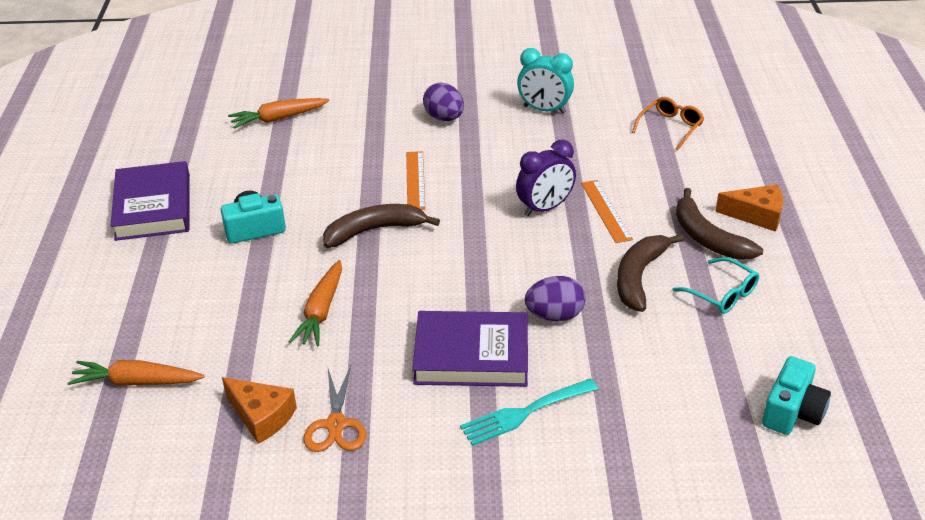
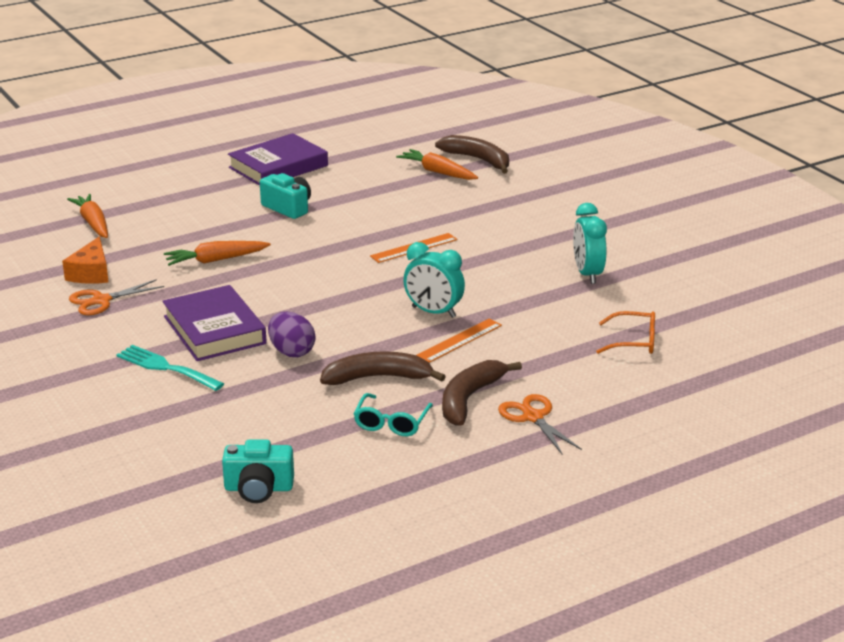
camera: 60 degrees right, 10 degrees down
brown banana [323,204,440,248] -> brown banana moved to [435,135,509,174]
purple egg [423,83,464,121] -> none
purple clock [516,140,576,216] -> turquoise clock [403,242,465,318]
orange cheese [715,184,783,232] -> orange scissors [498,394,582,454]

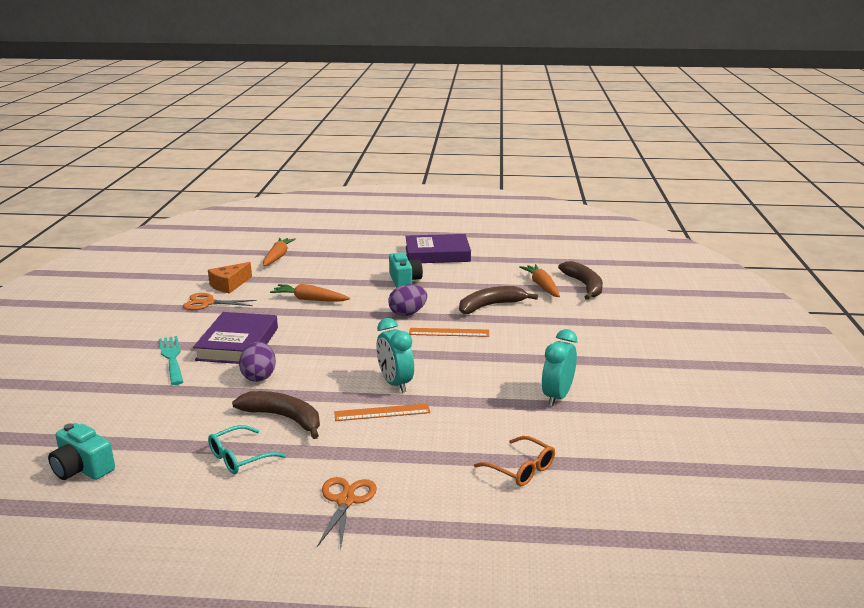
camera: 35 degrees right, 5 degrees down
brown banana [442,360,522,426] -> brown banana moved to [459,286,538,314]
none -> purple egg [388,284,427,316]

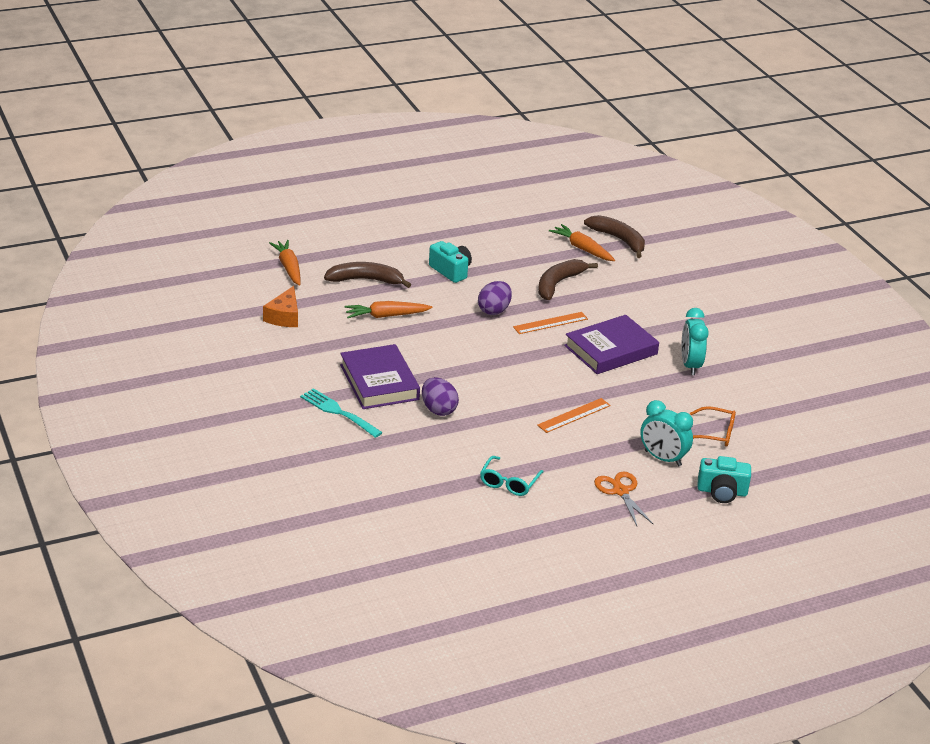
camera: 30 degrees left, 10 degrees up
turquoise camera [48,423,115,480] -> turquoise camera moved to [697,456,751,503]
orange scissors [183,293,256,310] -> none
brown banana [232,391,320,439] -> brown banana moved to [324,262,411,288]
turquoise clock [376,318,414,393] -> turquoise clock moved to [640,400,693,466]
purple book [405,234,471,263] -> purple book moved to [564,315,659,374]

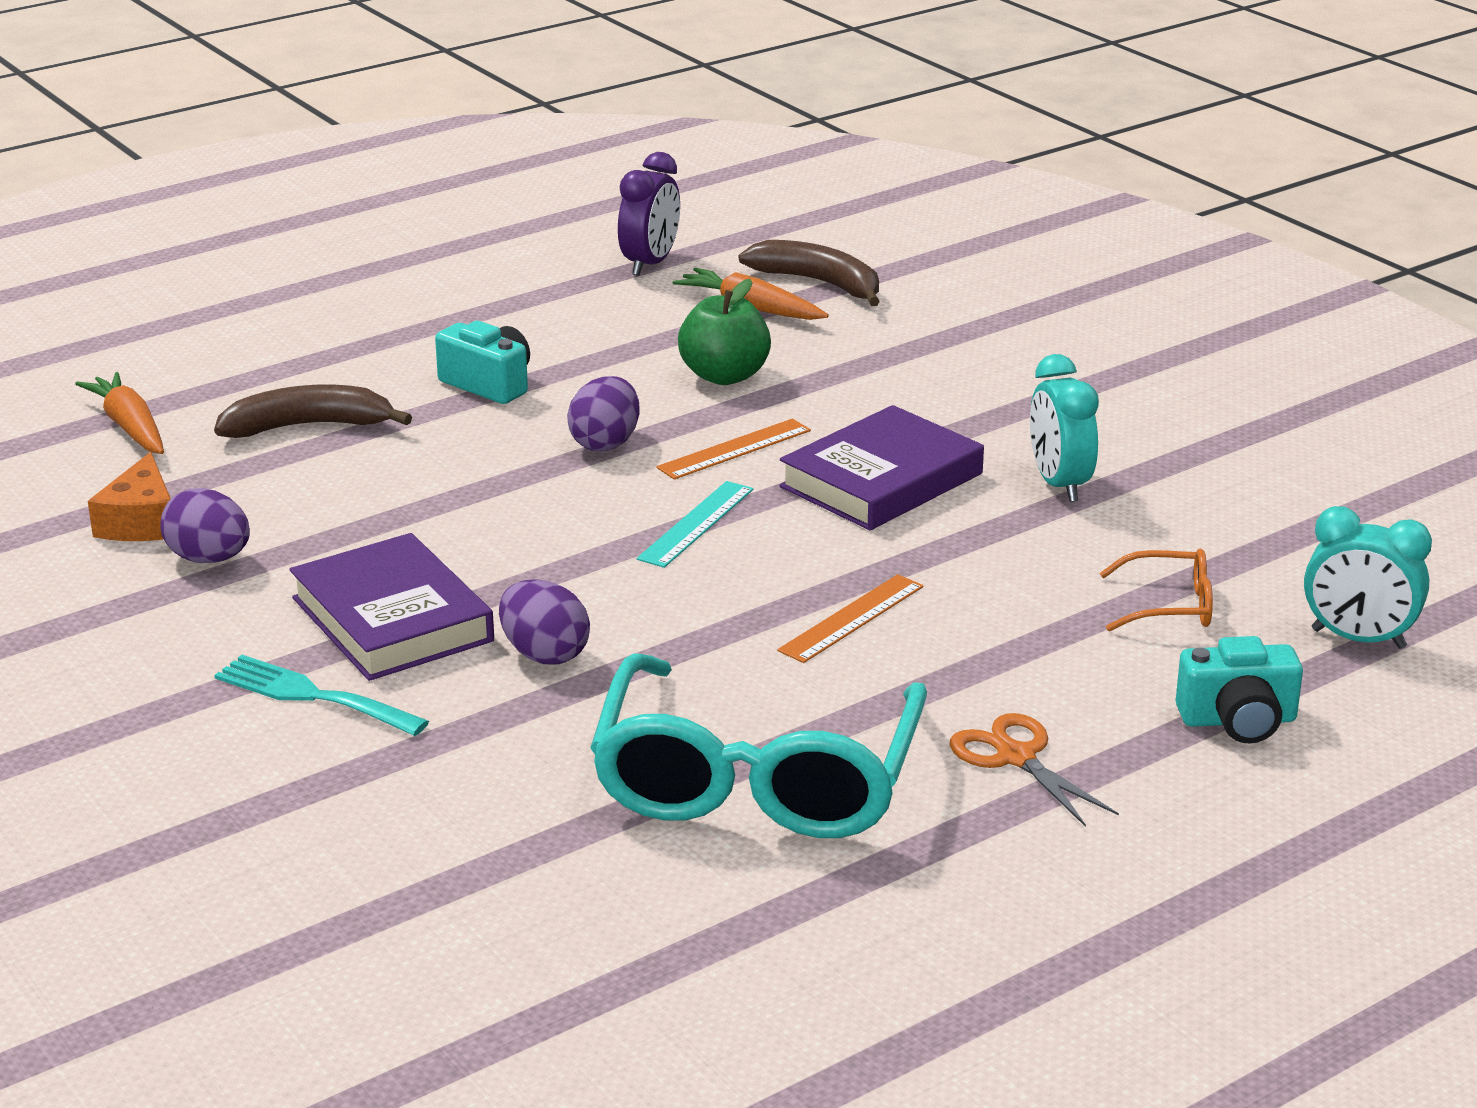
camera: 10 degrees left, 5 degrees down
orange carrot [345,301,433,318] -> none
turquoise glasses [480,456,544,496] -> turquoise glasses [590,653,927,838], size x2.36
brown banana [538,259,598,300] -> green apple [678,279,771,385]
turquoise clock [640,400,693,466] -> turquoise clock moved to [1304,506,1432,649]
none -> purple egg [160,488,250,563]
none -> purple clock [618,152,680,276]
none -> turquoise ruler [637,481,753,568]

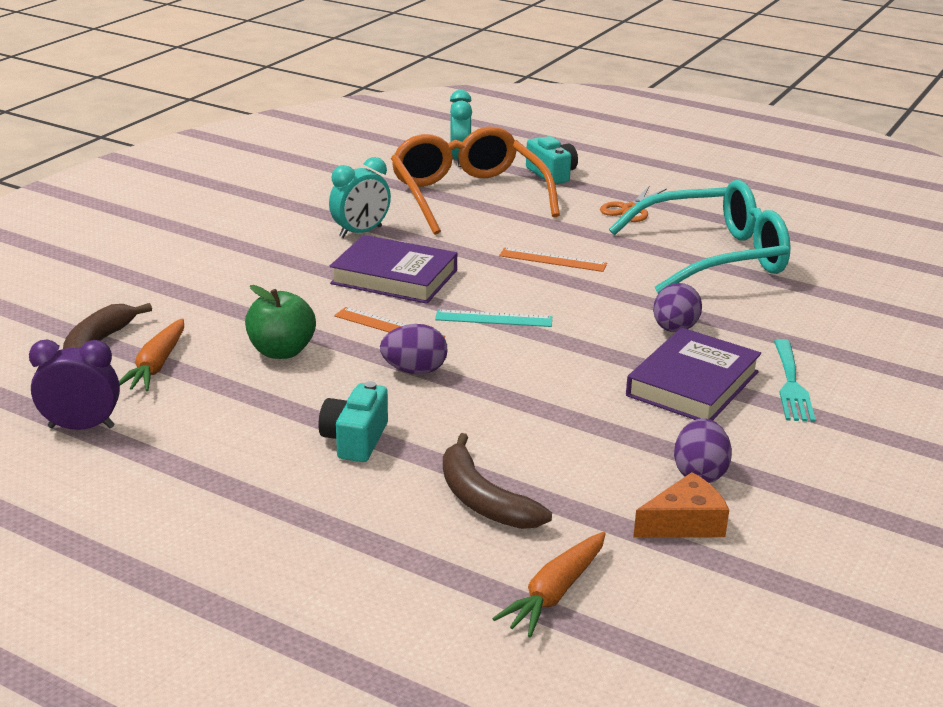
camera: 115 degrees left, 0 degrees up
orange glasses [1099,549,1213,632] -> orange glasses [391,127,560,235], size x2.36

